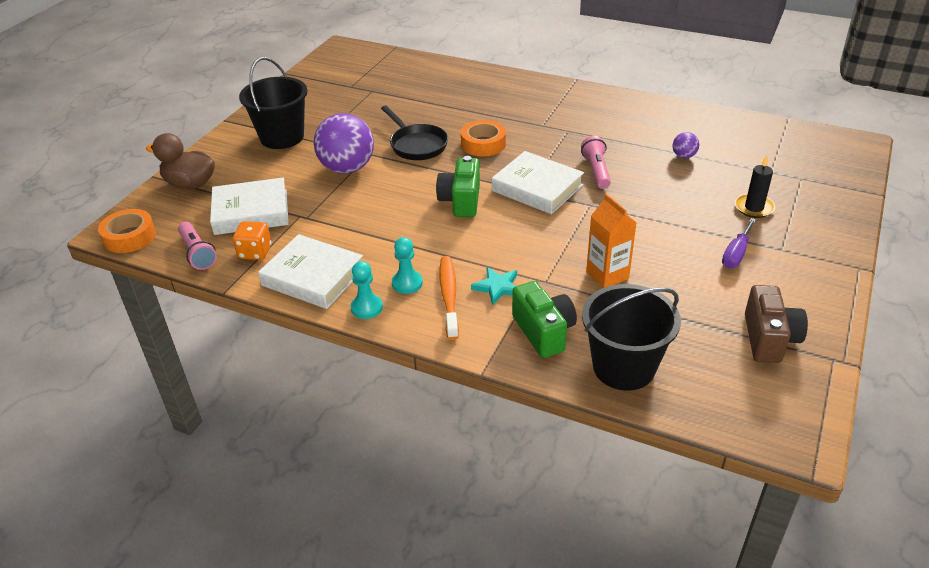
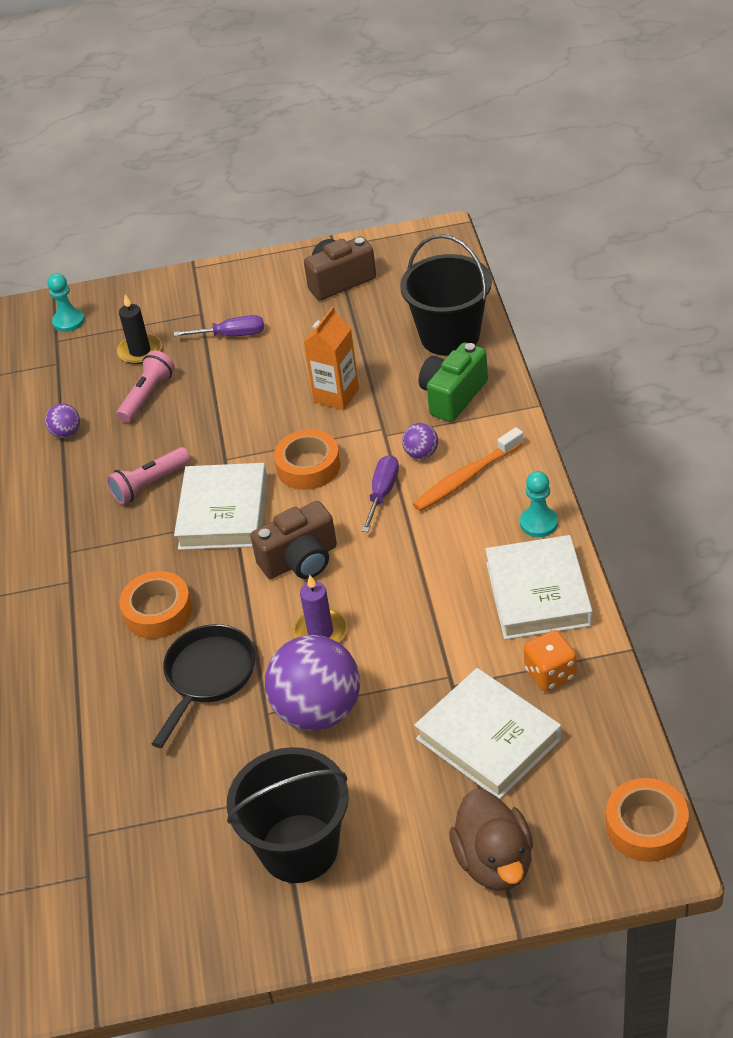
camera: 120 degrees left, 5 degrees up
pink flashlight [178,222,217,270] -> pink flashlight moved to [116,350,175,423]
turquoise pawn [392,237,423,294] -> turquoise pawn moved to [48,273,85,332]
green camera [436,156,480,217] -> brown camera [250,501,337,579]
turquoise star [471,267,517,305] -> purple ball [402,423,438,459]
none -> orange tape [274,430,340,490]
none -> purple candle [293,575,347,643]
none -> purple screwdriver [362,455,399,532]

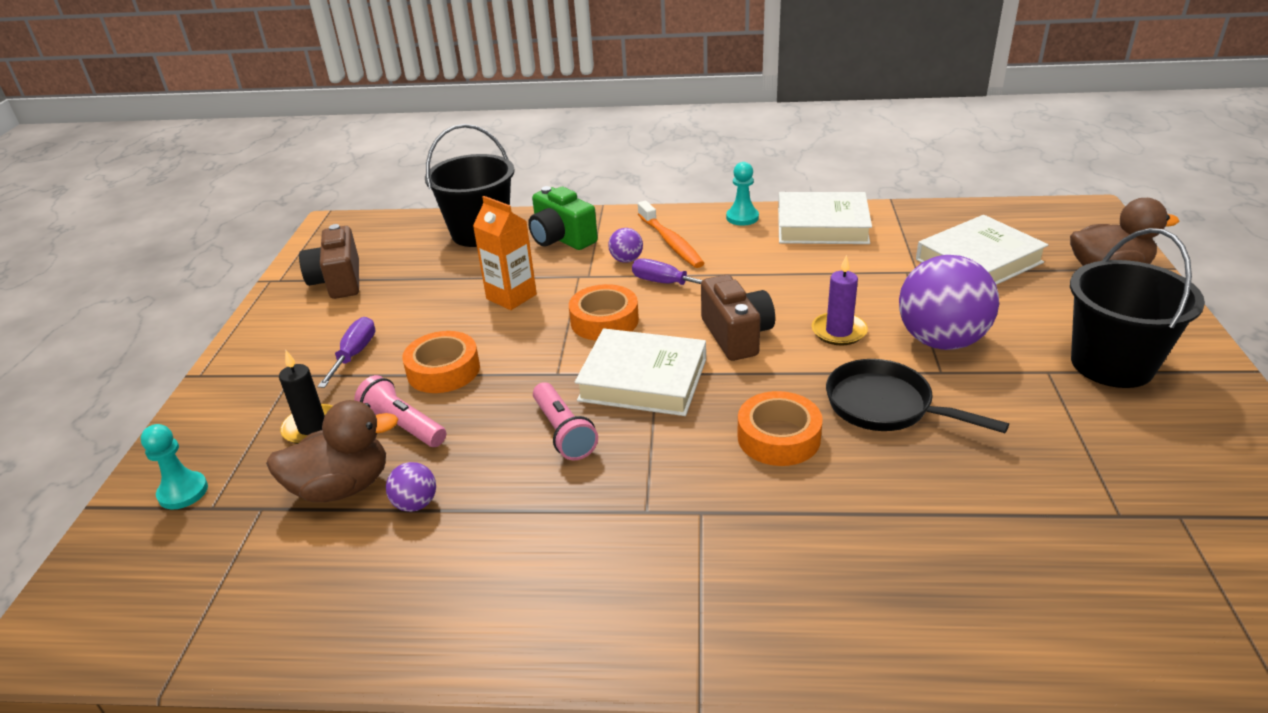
camera: 80 degrees left, 10 degrees down
orange dice [524,630,577,692] -> none
orange tape [606,778,689,862] -> orange tape moved to [402,331,480,393]
none -> brown duck [266,400,398,502]

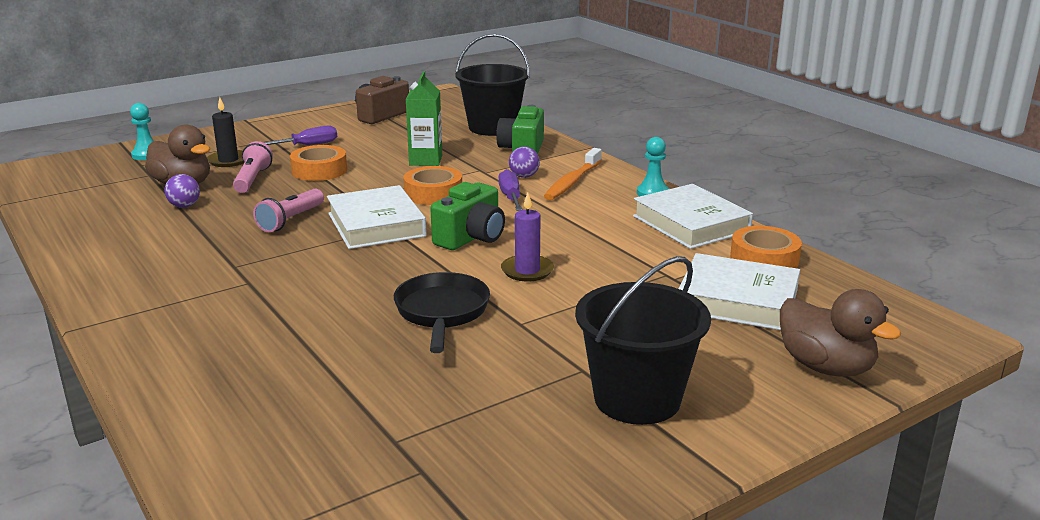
camera: 50 degrees right, 10 degrees down
orange carton [473,196,537,310] -> green carton [406,71,442,166]
brown camera [701,275,775,361] -> green camera [430,182,505,250]
orange tape [737,391,823,466] -> orange tape moved to [730,226,802,268]
purple ball [899,255,999,350] -> none

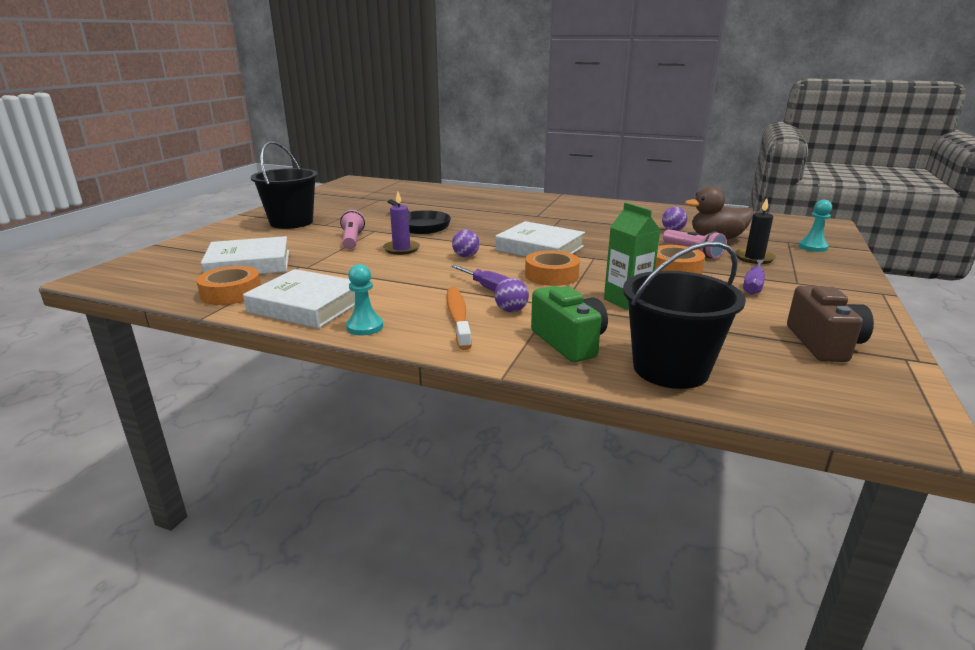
camera: 145 degrees right, 0 degrees up
pink flashlight [253,189,324,232] -> pink flashlight moved to [340,210,365,249]
green camera [430,182,505,250] -> purple ball [452,229,480,257]
brown duck [780,289,901,376] -> none

